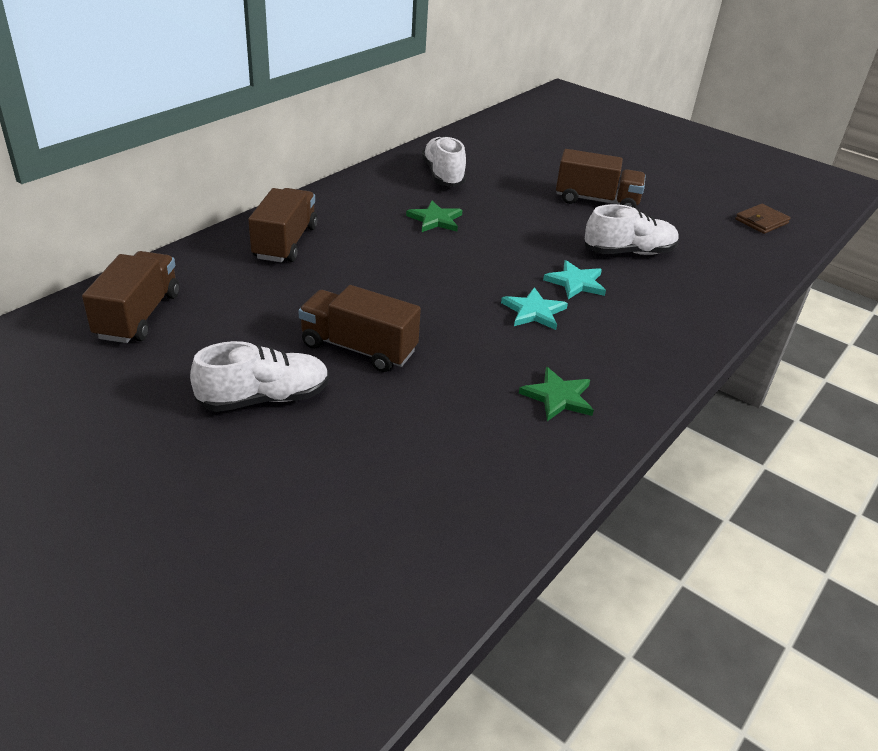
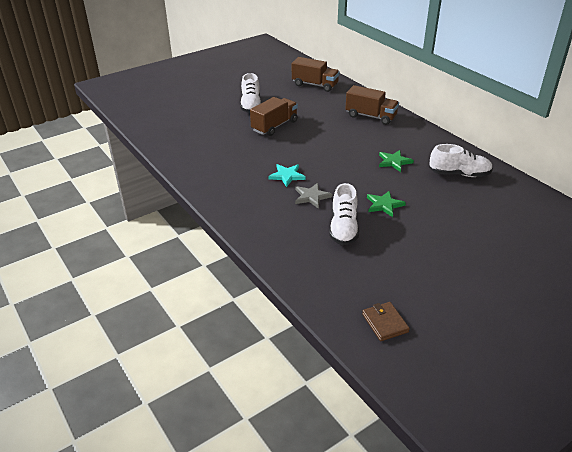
camera: 110 degrees right, 0 degrees up
green star [519,367,594,421] -> green star moved to [367,191,406,217]
turquoise star [543,260,606,299] -> grey star [295,183,332,209]
brown truck [556,149,646,208] -> none

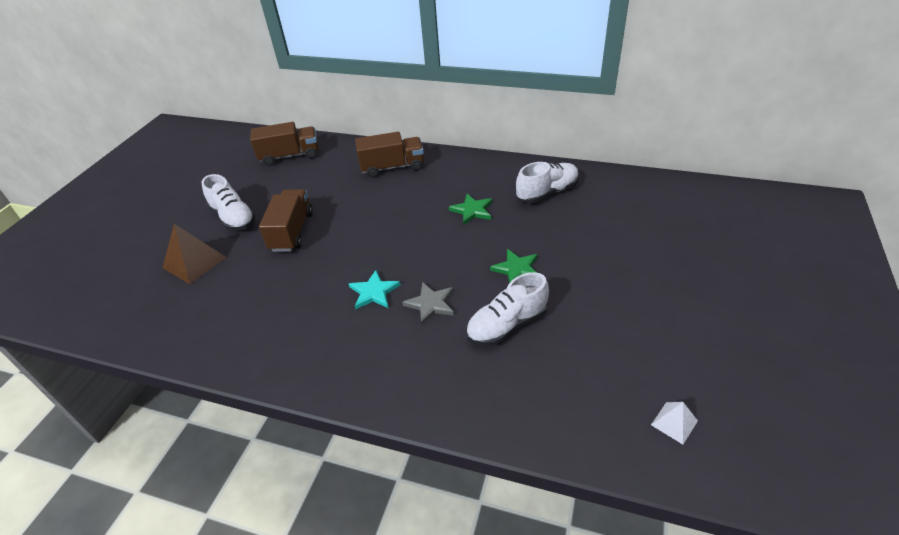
camera: 35 degrees left, 5 degrees up
white shoe [329,183,359,245] -> white shoe turned 90 degrees clockwise [466,272,549,346]
brown wallet [362,302,410,341] -> white pyramid [651,402,698,444]
none -> brown pyramid [162,224,226,284]

